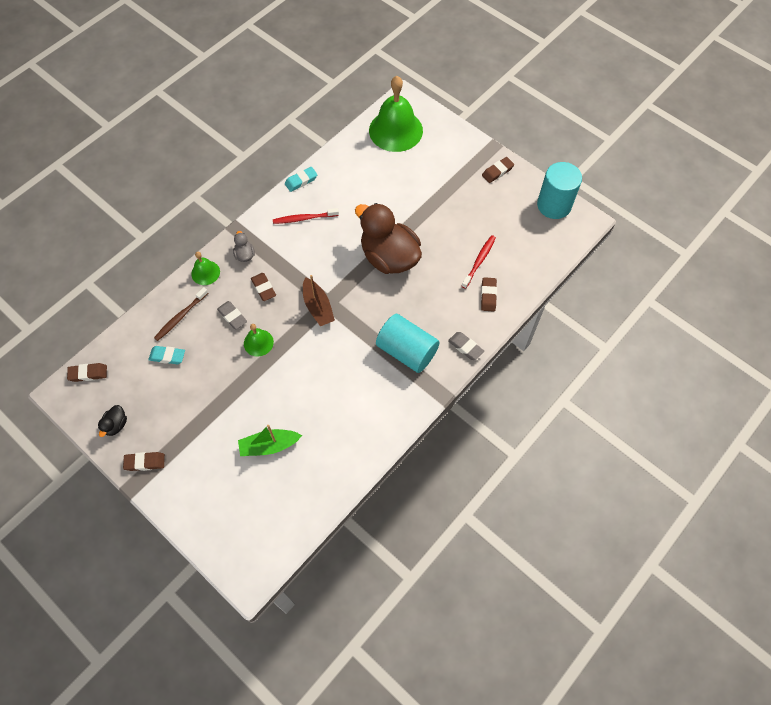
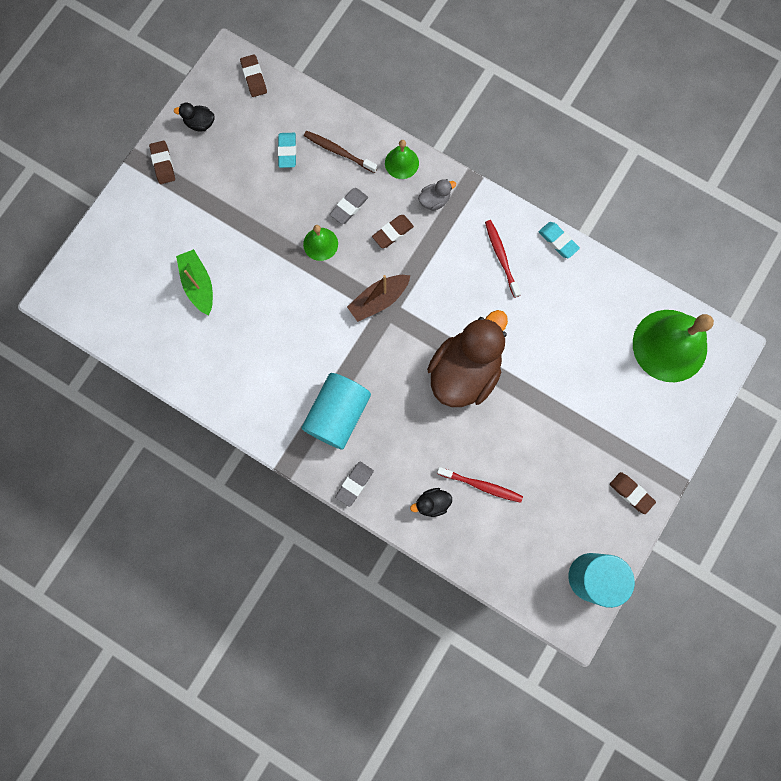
camera: 80 degrees right, 15 degrees up
brown eraser [481,277,497,312] -> black duck [410,488,452,517]

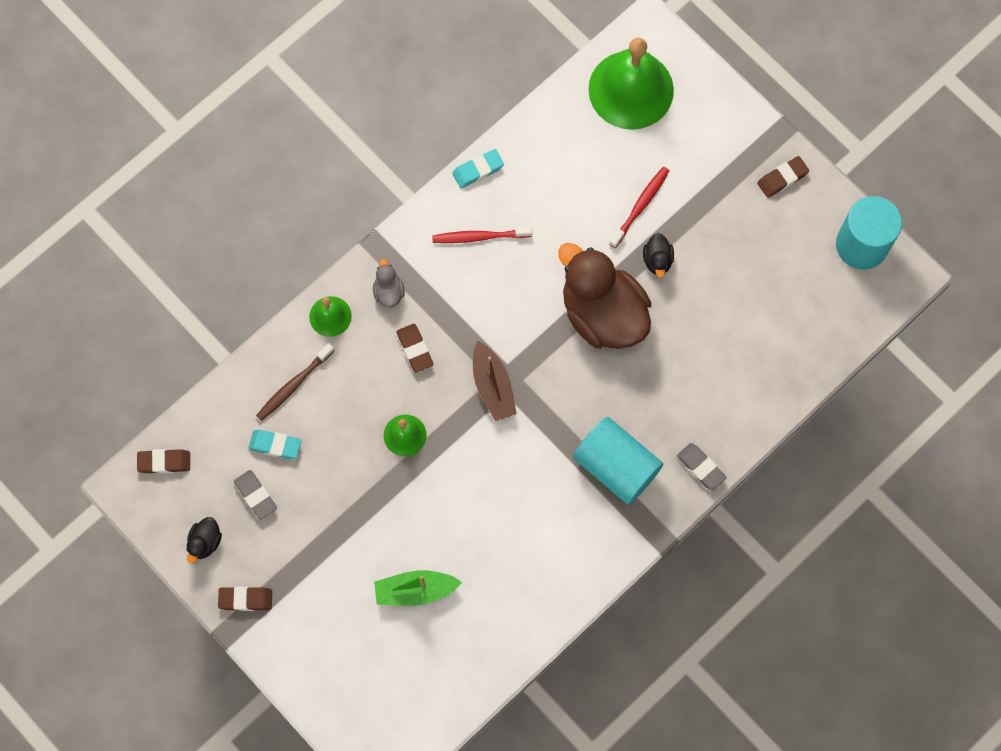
camera: 75 degrees left, 5 degrees down
grey eraser [330,188,368,224] -> grey eraser moved to [234,470,277,520]
black duck [410,488,452,517] -> black duck moved to [643,233,674,278]
red toothbrush [437,467,523,503] -> red toothbrush moved to [609,167,670,248]

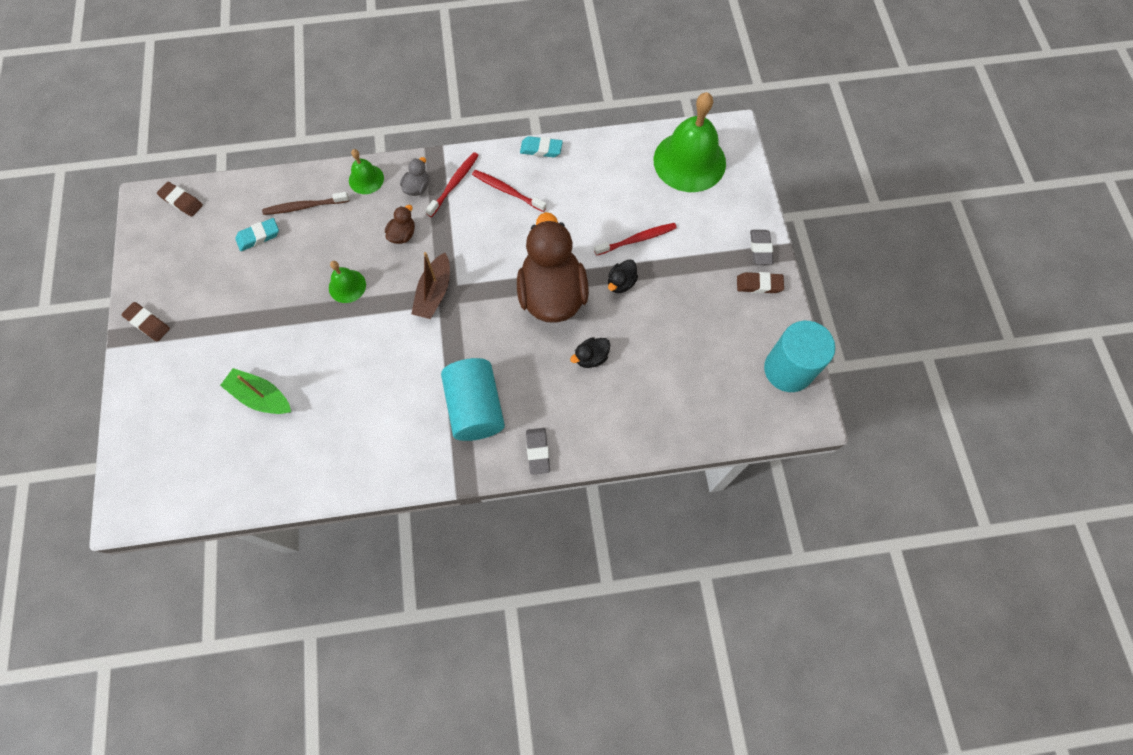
camera: 35 degrees right, 5 degrees down
black duck [187,517,222,563] -> black duck moved to [570,337,610,368]
grey eraser [234,470,277,520] -> grey eraser moved to [750,230,774,265]
turquoise eraser [249,430,302,459] -> turquoise eraser turned 75 degrees counterclockwise [235,218,279,251]
brown eraser [396,324,433,372] -> brown duck [385,205,415,244]
none -> red toothbrush [426,152,479,217]

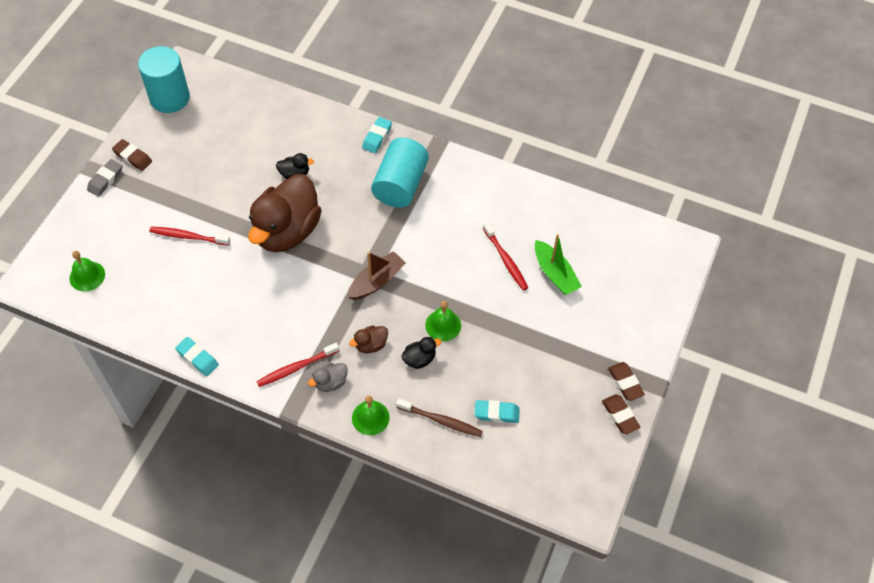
camera: 150 degrees left, 10 degrees down
brown eraser [157,182,203,217] -> brown eraser moved to [602,394,640,435]
red toothbrush [472,170,547,212] -> red toothbrush moved to [483,222,528,291]
grey eraser [526,428,550,475] -> turquoise eraser [362,117,392,153]
black duck [608,260,638,293] -> black duck moved to [401,337,441,369]
green bell [654,92,726,192] -> green bell [69,251,105,292], size x0.48

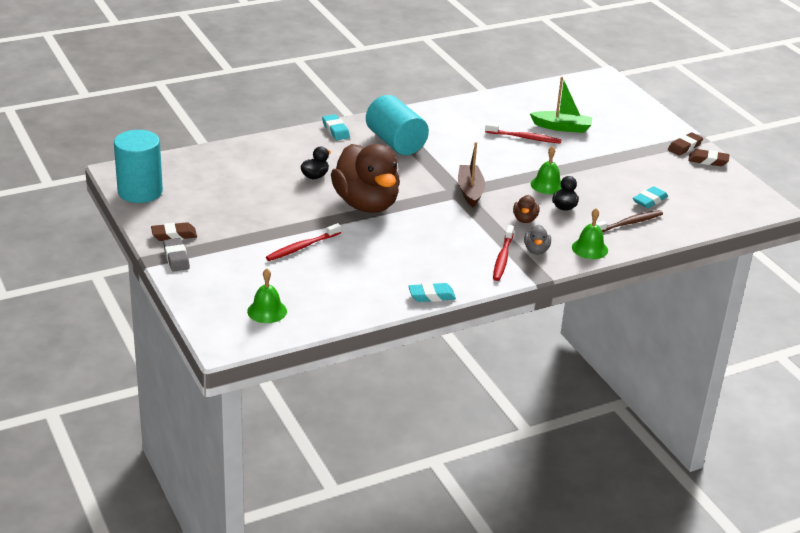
camera: 50 degrees left, 25 degrees down
brown eraser [608,362,645,401] -> brown eraser turned 60 degrees counterclockwise [668,132,703,156]

